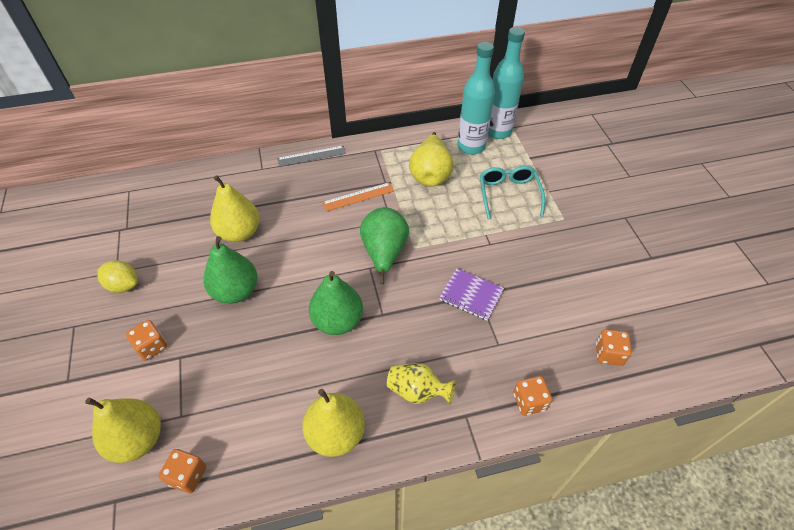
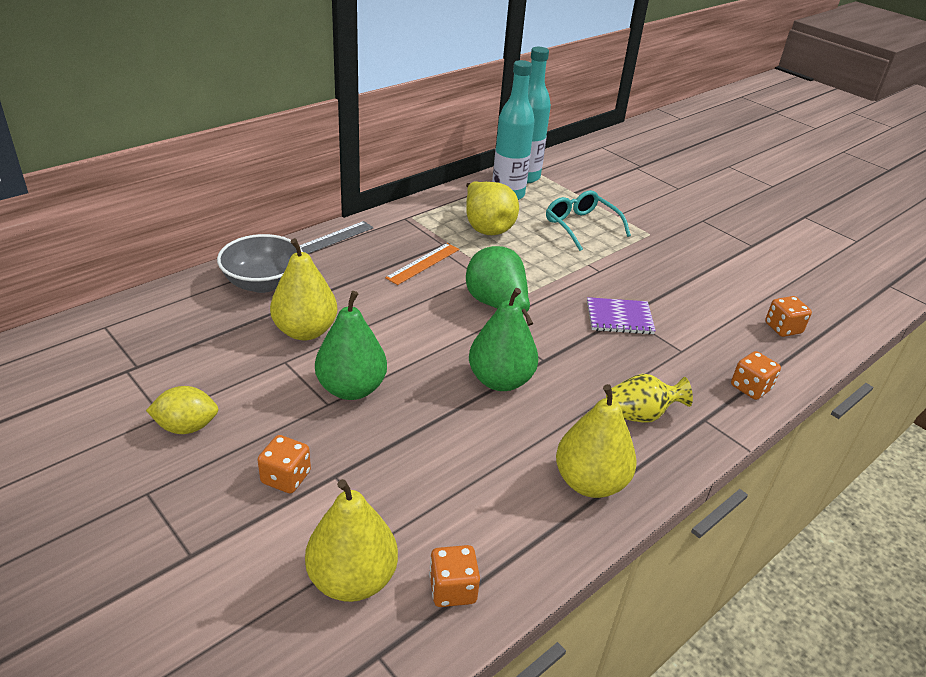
camera: 30 degrees left, 15 degrees down
none -> grey bowl [217,234,303,293]

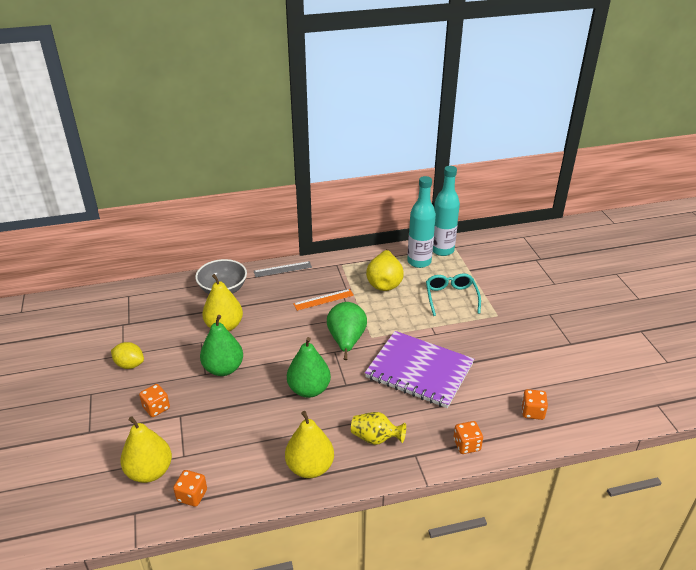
camera: 30 degrees right, 0 degrees up
purple notebook [587,297,656,335] -> purple notebook [365,331,474,408], size x2.04

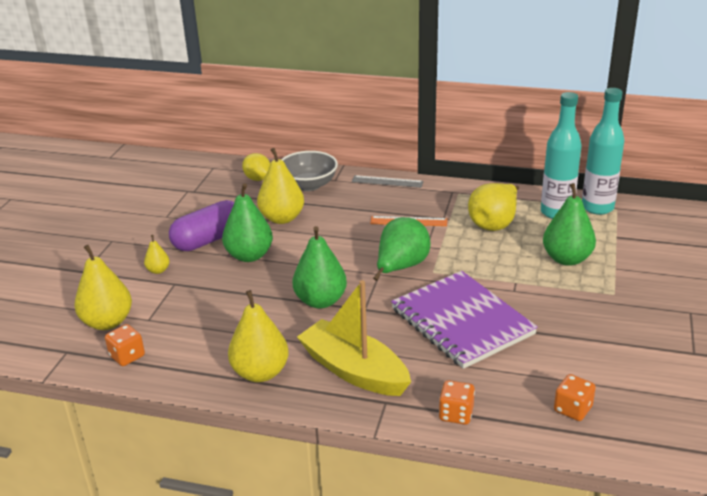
camera: 30 degrees right, 5 degrees down
yellow lemon [111,342,144,369] -> yellow lemon moved to [242,153,270,181]
orange dice [139,384,170,417] -> yellow pear [144,235,170,274]
yellow vase [351,412,406,445] -> yellow boat [297,280,411,396]
turquoise glasses [426,273,481,316] -> green pear [543,183,596,266]
none -> purple capsule [169,200,234,251]

